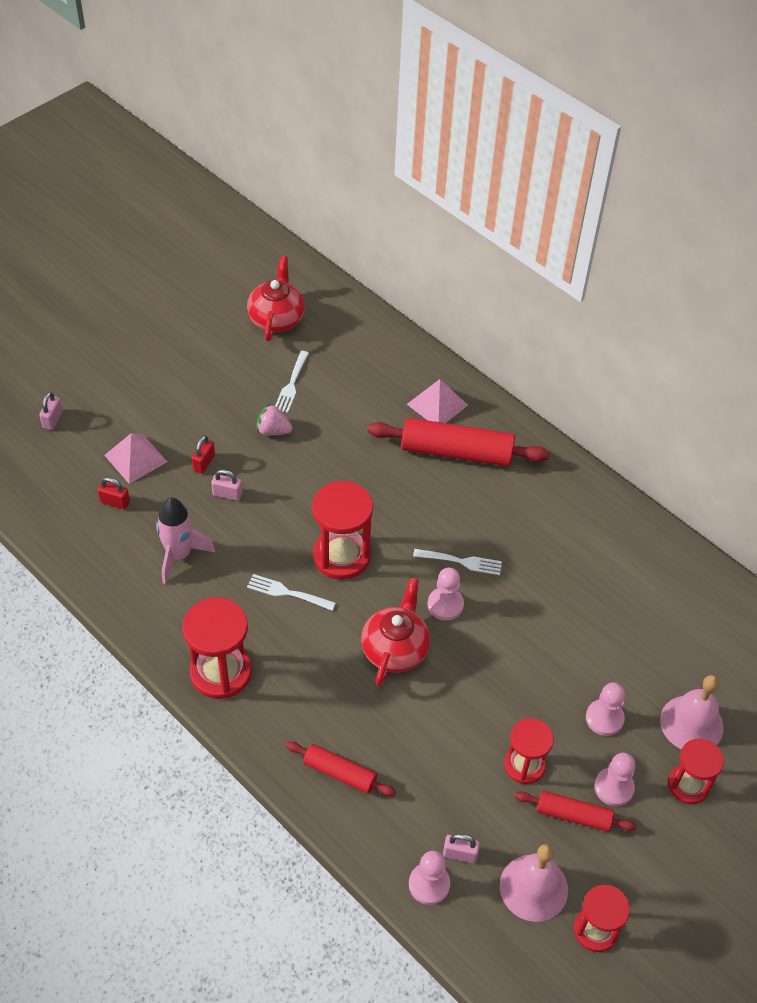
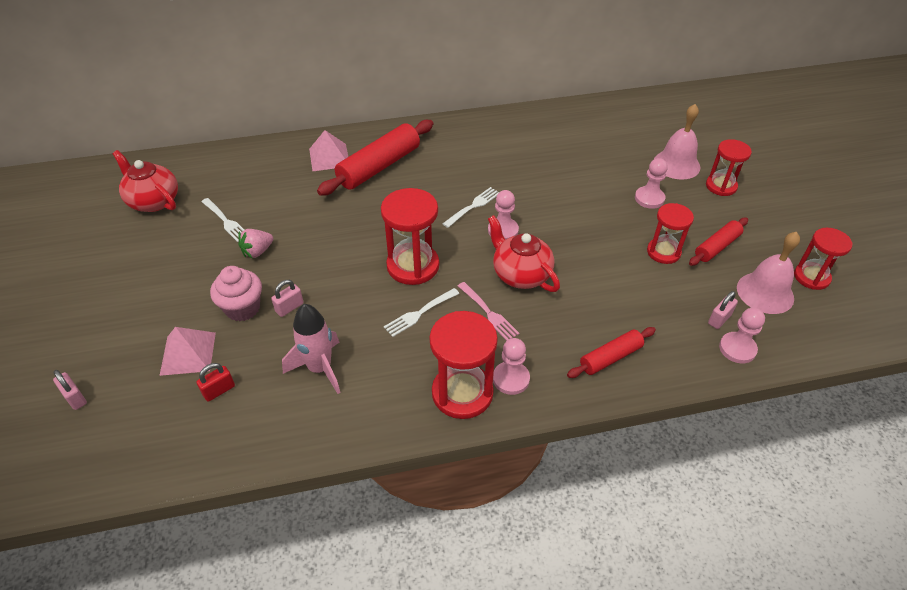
camera: 55 degrees left, 5 degrees down
red padlock [192,435,215,474] -> pink cupcake [210,266,262,321]
pink pawn [594,753,636,806] -> pink pawn moved to [493,338,530,395]
none -> pink fork [458,282,519,341]

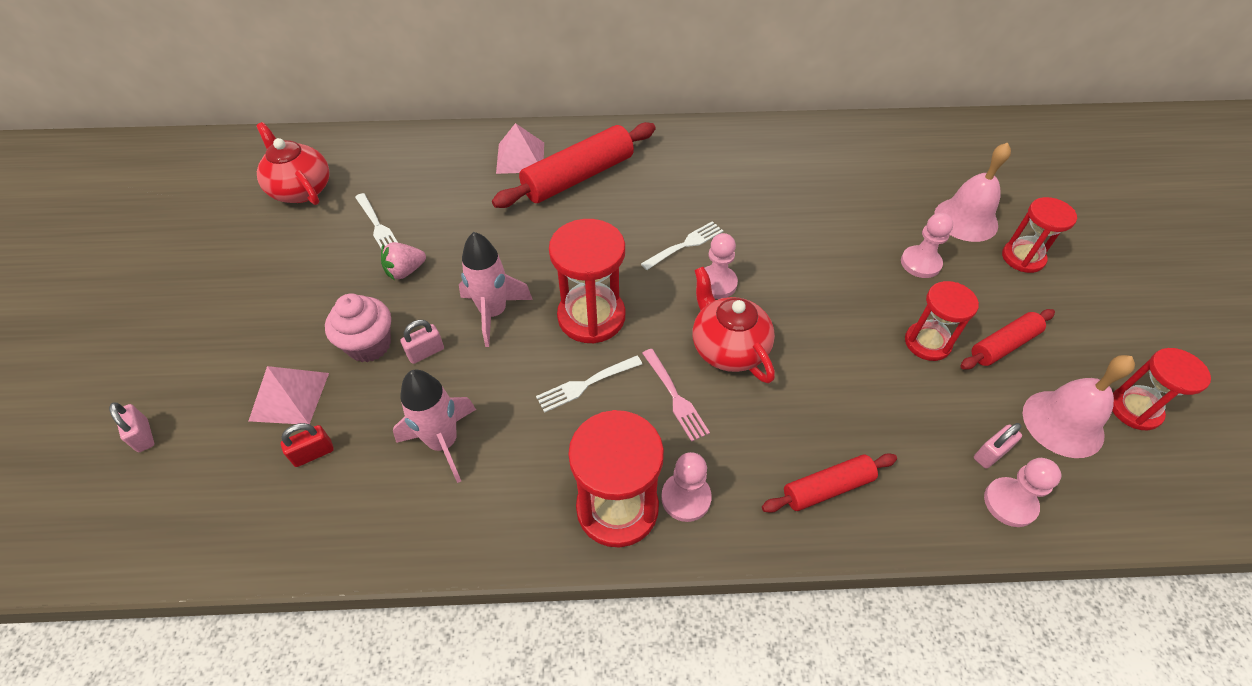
camera: 10 degrees right, 5 degrees up
none -> pink rocket [459,232,533,347]

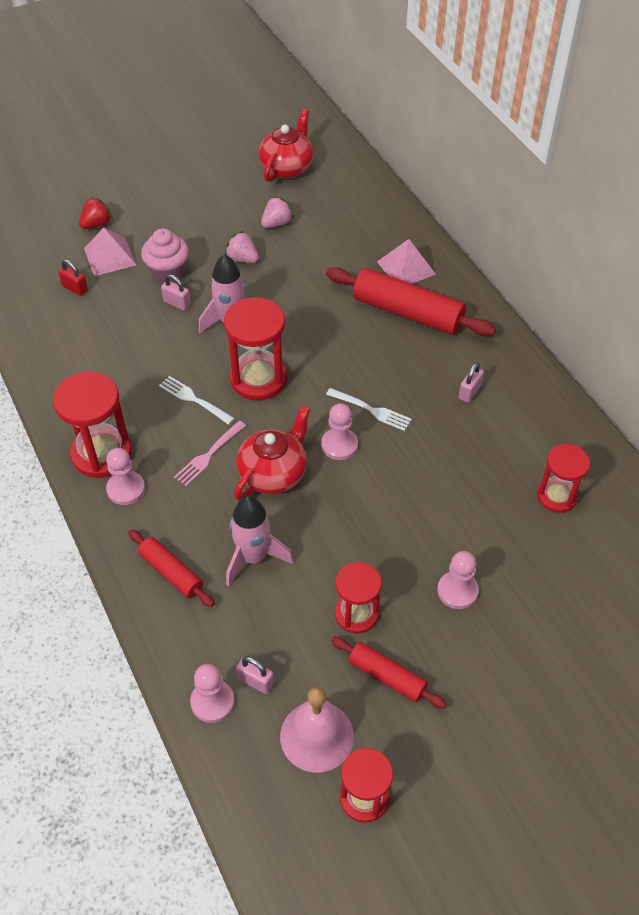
camera: 65 degrees right, 0 degrees up
pink padlock [109,402,154,452] -> pink padlock moved to [459,362,484,403]
white fork [355,193,398,248] -> pink strawberry [261,196,294,228]
pink rocket [393,370,476,483] -> pink rocket moved to [226,496,294,586]
pink bell [934,143,1011,242] -> none
red hourglass [1002,197,1077,273] -> red hourglass moved to [537,444,590,513]
none -> red strawberry [79,197,113,229]

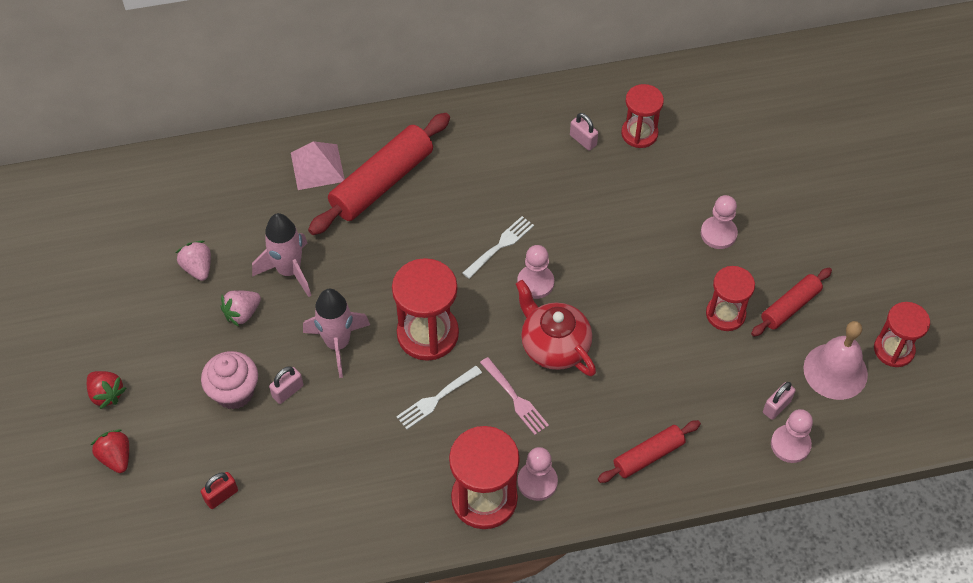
camera: 75 degrees left, 5 degrees up
pink pyramid [84,228,136,276] -> none
pink rocket [226,496,294,586] -> pink rocket moved to [252,213,311,297]
red teapot [258,109,313,182] -> none
pink padlock [459,362,484,403] -> pink padlock moved to [570,113,598,151]
none -> red strawberry [87,371,126,409]

